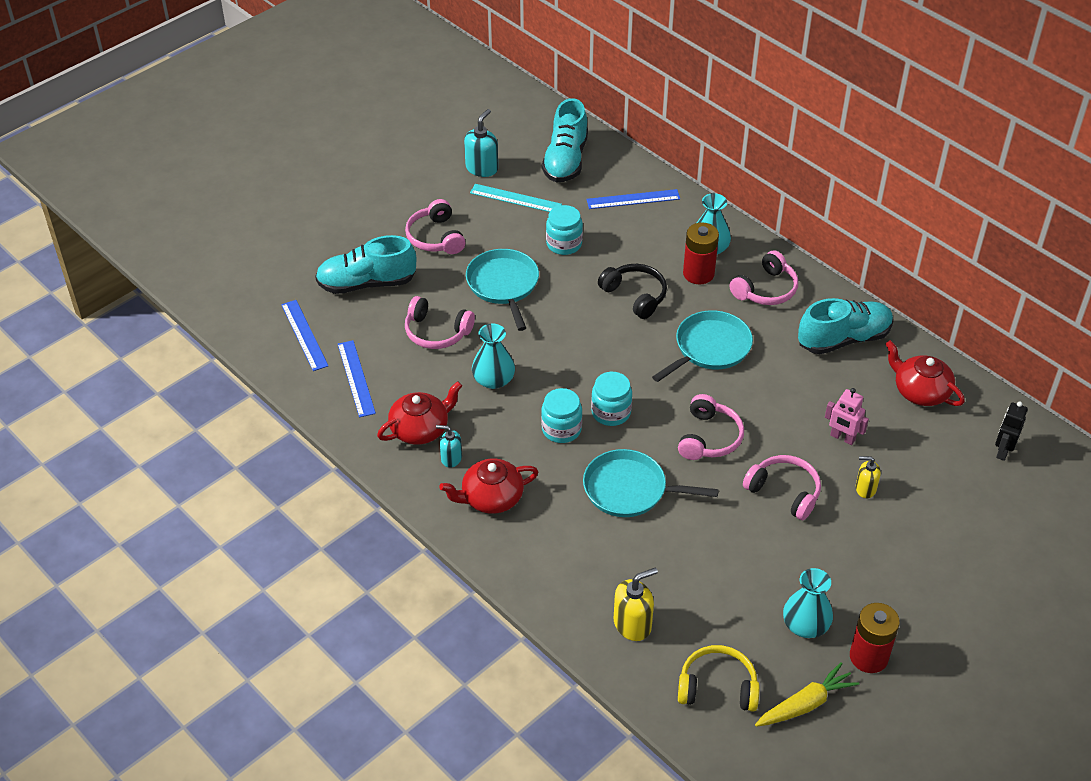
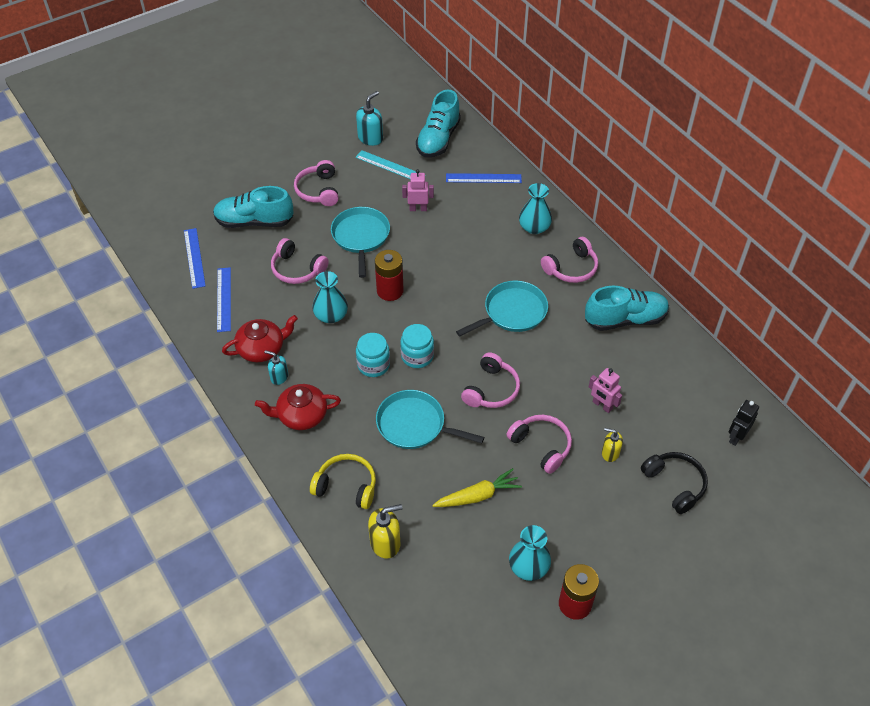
camera: 10 degrees right, 5 degrees up
turquoise jar [546,205,583,255] -> pink robot [402,169,434,211]
black headphones [598,264,667,319] -> black headphones moved to [641,452,708,514]
yellow headphones [678,645,759,712] -> yellow headphones moved to [310,454,376,509]
red battery [683,222,719,284] -> red battery moved to [375,250,404,301]
yellow carrot [755,662,860,727] -> yellow carrot moved to [432,468,522,507]
red teapot [885,340,965,406] -> none

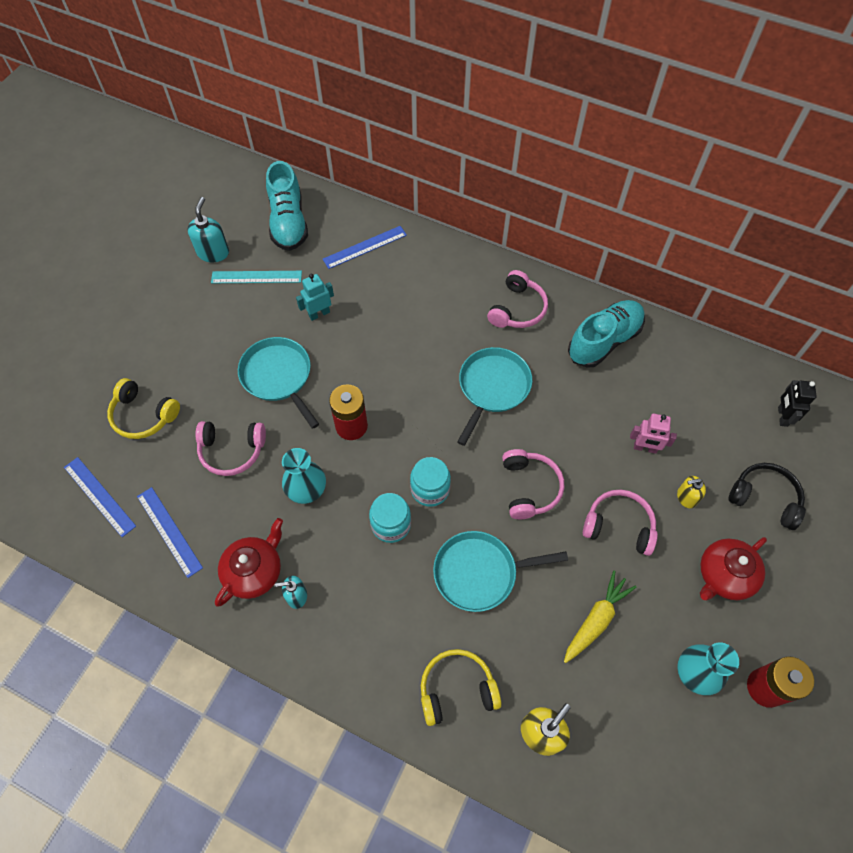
camera: 30 degrees left, 10 degrees up
turquoise shoe [213,186,294,228] -> yellow headphones [107,378,180,439]
red teapot [255,384,341,430] -> red teapot moved to [700,537,767,600]
pink headphones [294,160,339,206] -> none
pink robot [402,169,434,211] -> turquoise robot [296,274,334,321]
turquoise vase [519,183,552,234] -> none

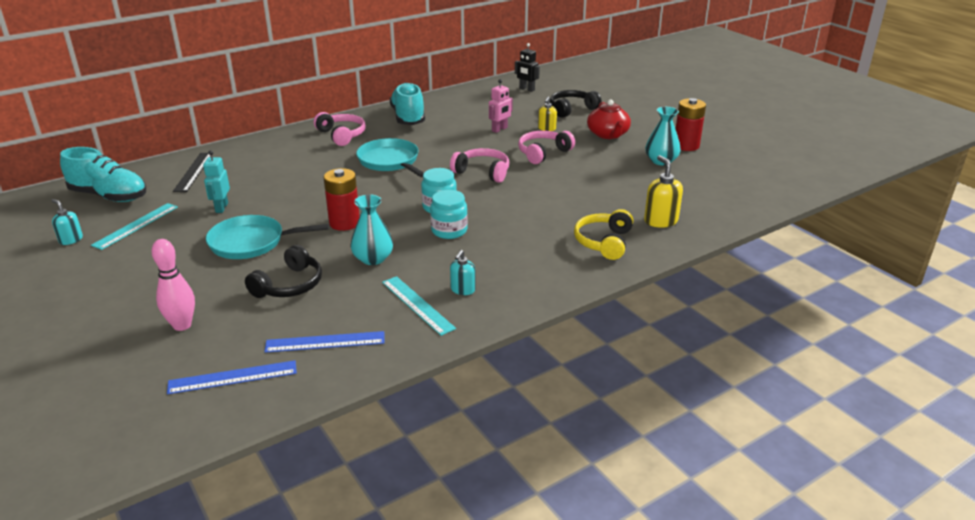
camera: 60 degrees left, 30 degrees down
yellow headphones [107,378,180,439] -> pink bowling pin [152,239,195,331]
turquoise soap dispenser [187,197,229,263] -> turquoise soap dispenser [51,199,83,245], size x0.64
pink headphones [195,421,266,476] -> black headphones [245,245,322,298]
red teapot [215,518,283,606] -> turquoise ruler [382,276,456,336]
blue ruler [323,226,407,269] -> black ruler [173,153,211,192]
turquoise pan [433,531,568,612] -> none
yellow carrot [564,571,637,663] -> none

